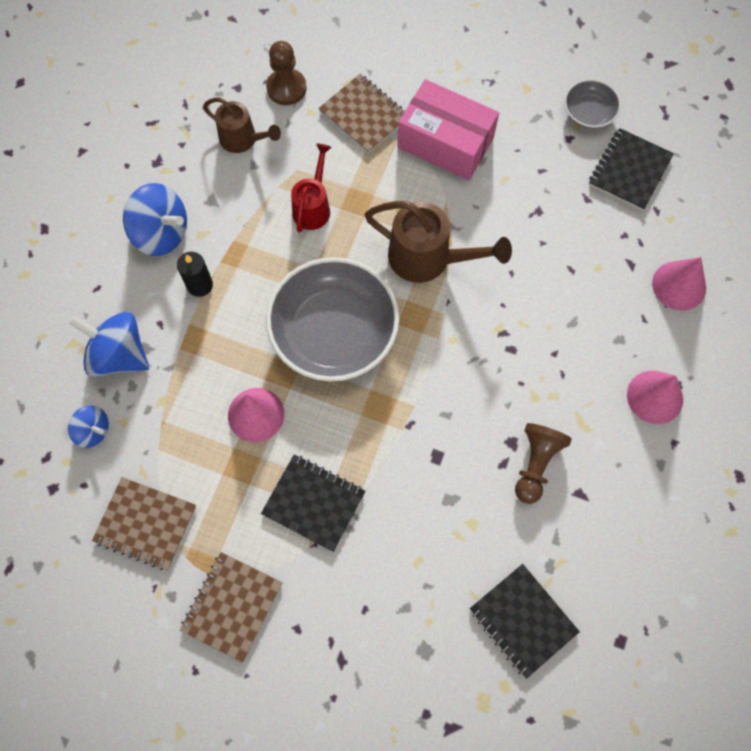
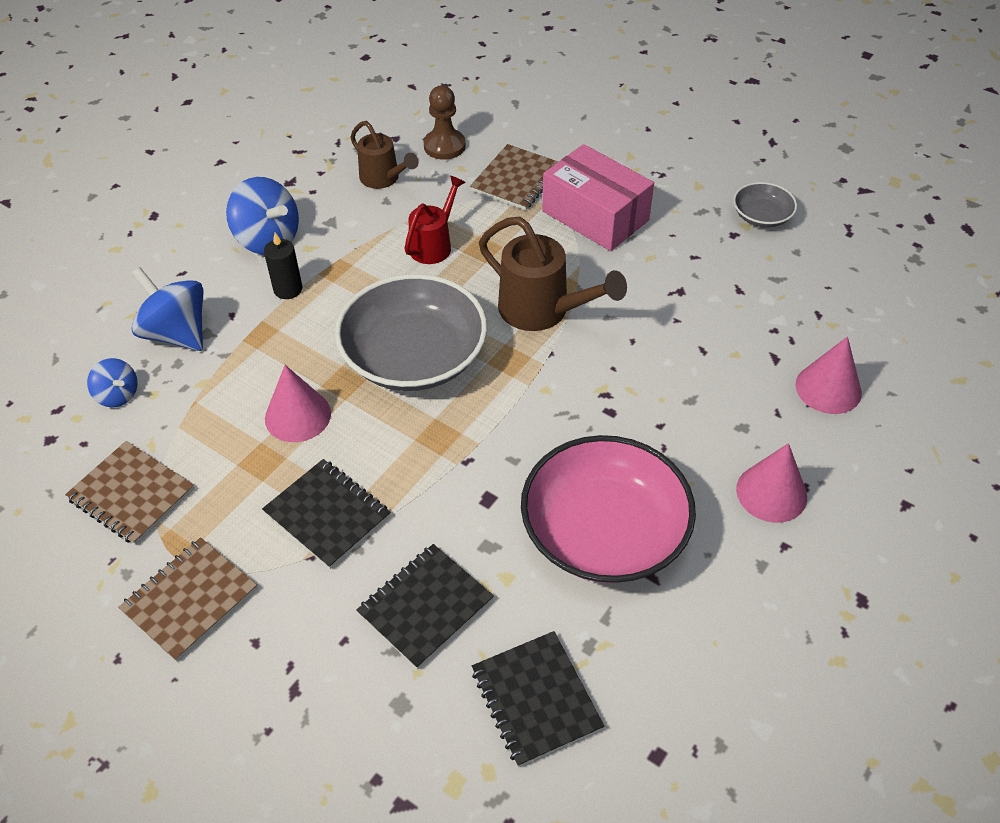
camera: 15 degrees right, 20 degrees down
brown notebook [318,74,405,154] -> brown notebook turned 60 degrees clockwise [470,144,558,210]
brown pawn [515,423,572,504] -> pink bowl [521,435,696,583]
black notebook [589,128,674,211] -> black notebook moved to [357,544,494,669]

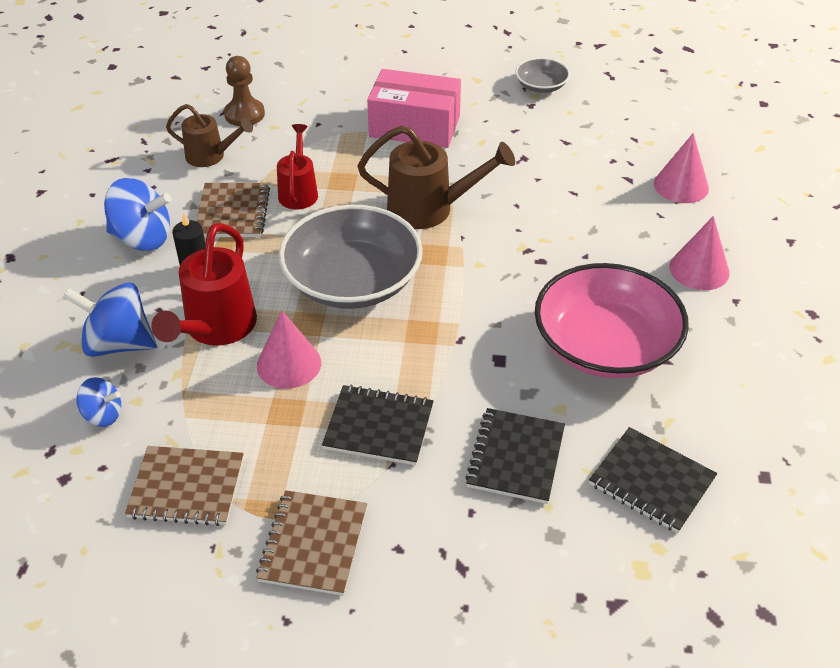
camera: 30 degrees left, 5 degrees down
brown notebook [470,144,558,210] -> brown notebook moved to [196,183,270,237]
none -> red watering can [152,223,257,346]

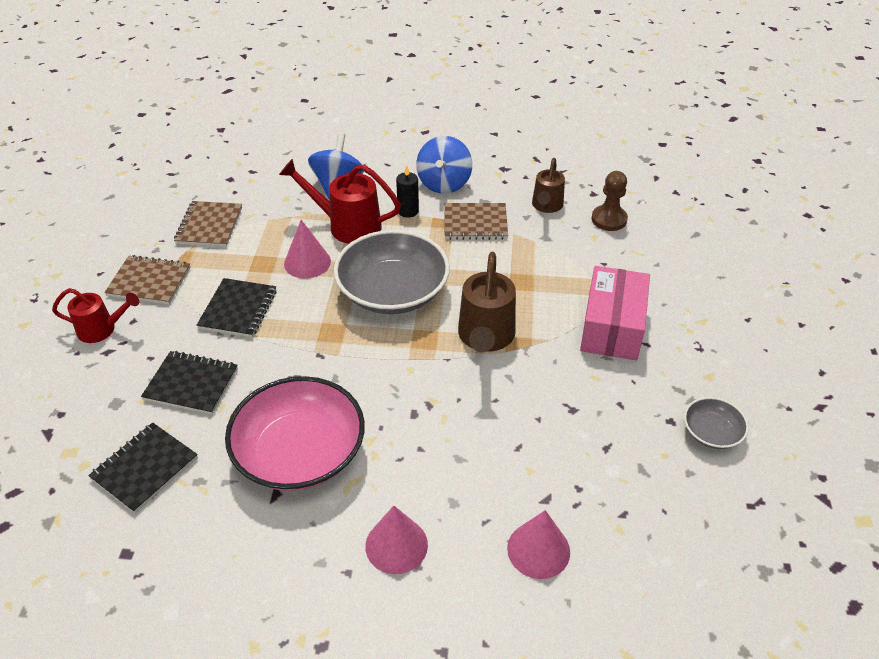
camera: 90 degrees right, 0 degrees up
blue spinning top [76,377,121,427] -> none
red watering can [277,124,318,210] -> red watering can moved to [52,288,139,343]

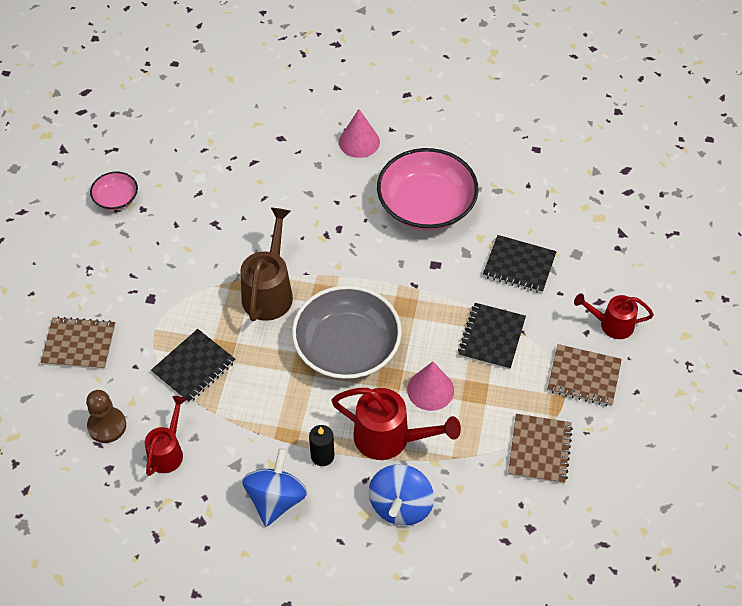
camera: 175 degrees left, 10 degrees up
black notebook [88,422,198,513] -> black notebook moved to [151,329,235,403]
brown notebook [444,203,508,240] -> brown notebook moved to [40,317,115,370]
pink cone [507,510,570,579] -> none
brown watering can [532,158,565,213] -> red watering can [145,396,187,476]
pink box [580,266,650,361] -> none
grey bowl [684,397,749,449] -> pink bowl [90,172,138,210]

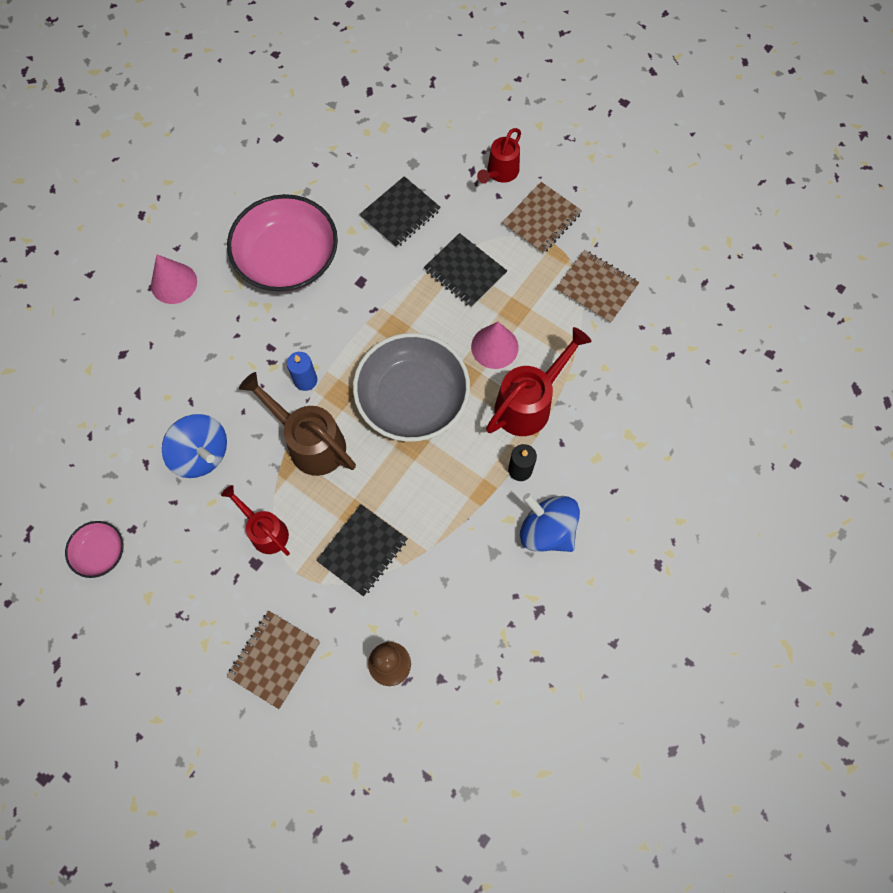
camera: 65 degrees left, 15 degrees up
red watering can [145,396,187,476] -> red watering can moved to [221,485,290,556]
black notebook [151,329,235,403] -> black notebook turned 60 degrees clockwise [316,504,408,596]
blue spinning top [369,464,434,526] -> blue spinning top moved to [162,414,227,478]
none -> blue candle [287,352,317,391]

